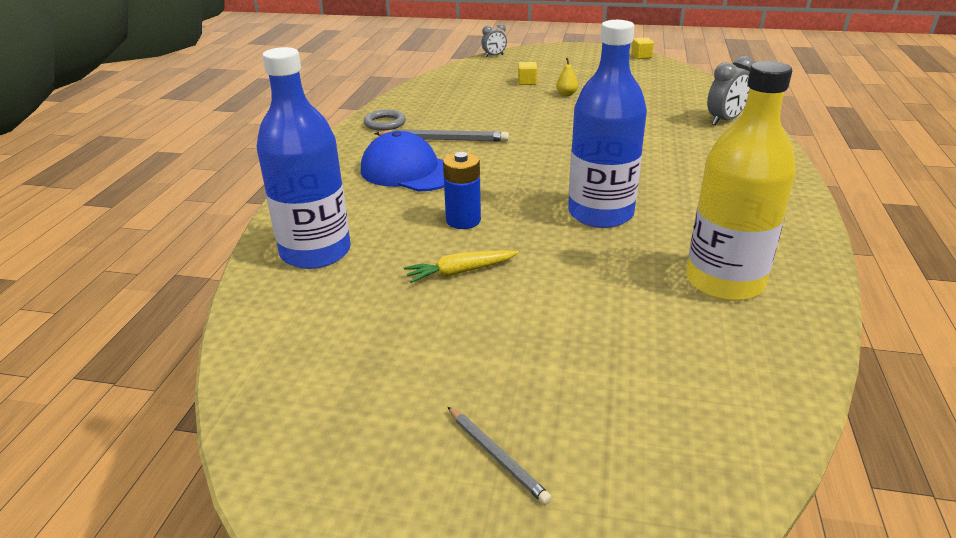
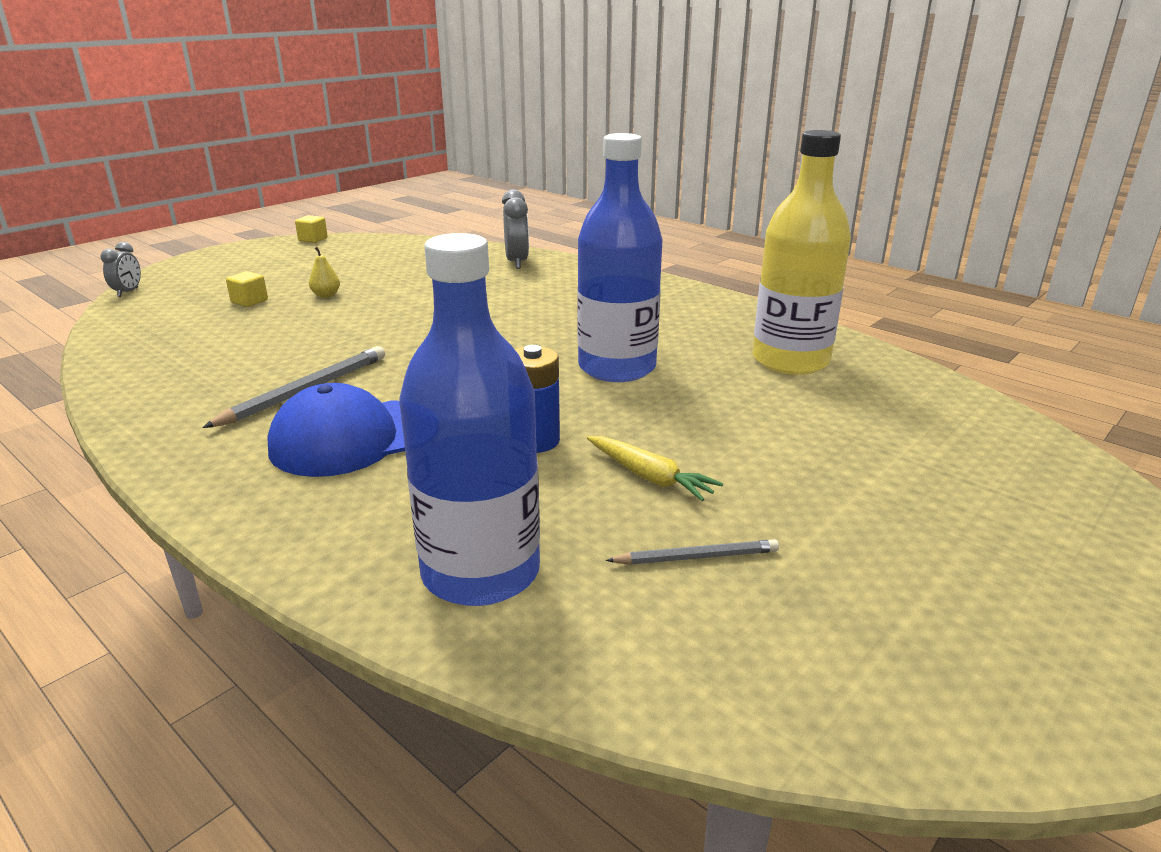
camera: 60 degrees left, 5 degrees down
grey ring [364,109,406,131] -> none
yellow carrot [404,250,519,283] -> yellow carrot turned 60 degrees counterclockwise [587,436,723,501]
grey pencil [448,407,552,505] -> grey pencil moved to [606,539,779,565]

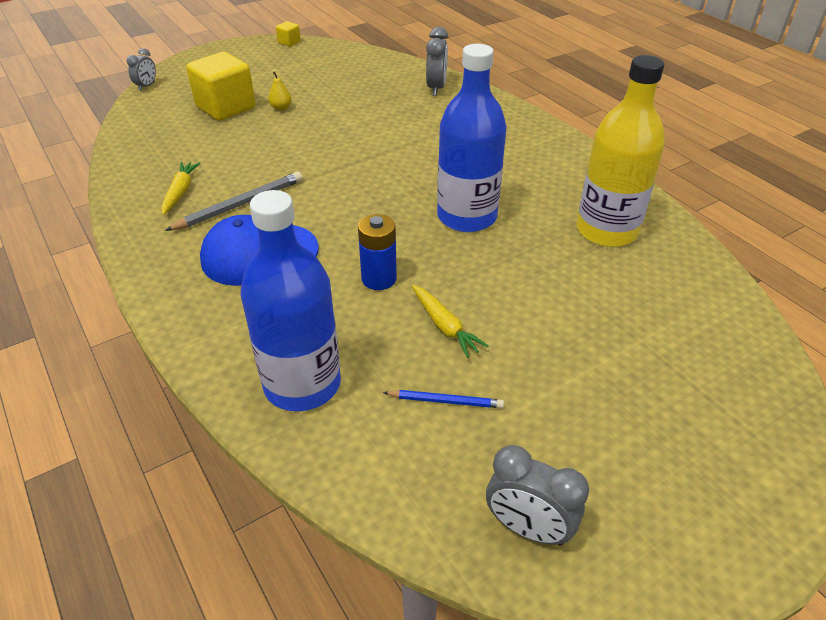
camera: 15 degrees right, 15 degrees up
yellow cube [226,271,268,307] -> yellow cube [186,52,256,121], size x2.29
grey pencil [606,539,779,565] -> blue pencil [383,390,504,408]
none -> yellow carrot [162,162,201,215]
none -> grey clock [486,445,589,545]

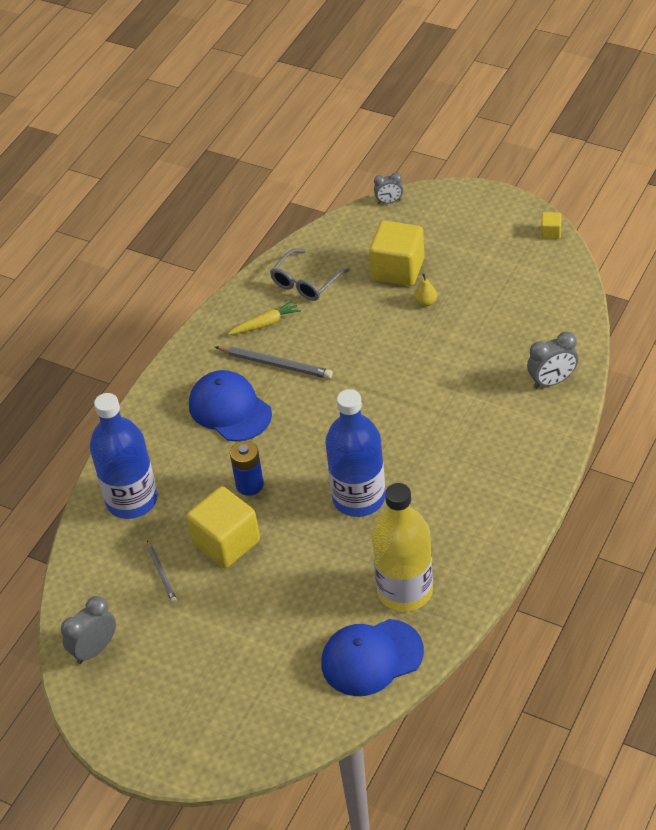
camera: 65 degrees right, 5 degrees up
blue pencil [383,390,504,408] -> grey pencil [147,540,177,603]
yellow carrot [412,285,489,358] -> yellow cube [186,486,260,568]
grey clock [486,445,589,545] -> grey clock turned 45 degrees clockwise [61,596,116,664]
none -> grey glasses [270,249,350,301]
none -> blue cap [321,619,424,696]

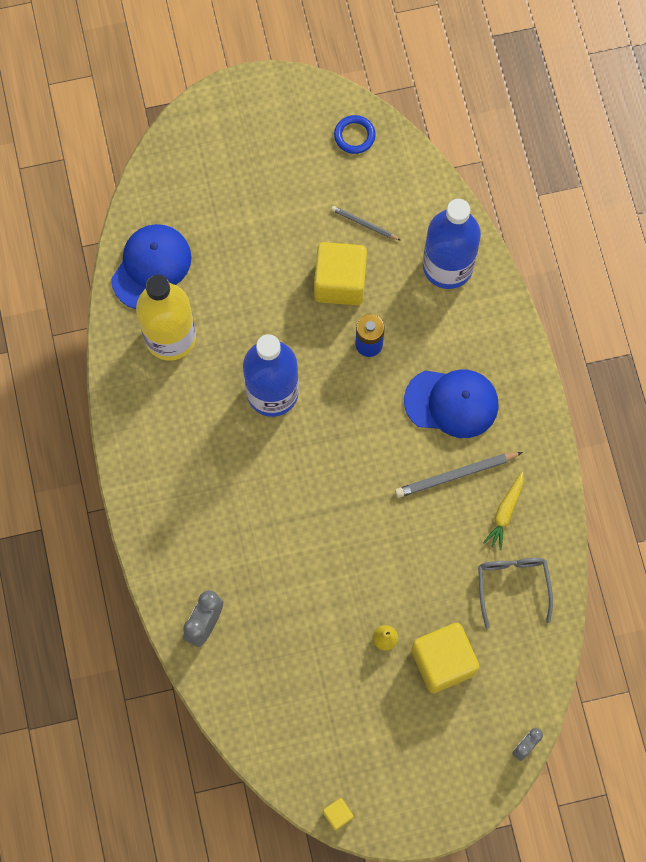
camera: 135 degrees right, 25 degrees up
grey clock [61,596,116,664] -> blue ring [334,115,376,154]

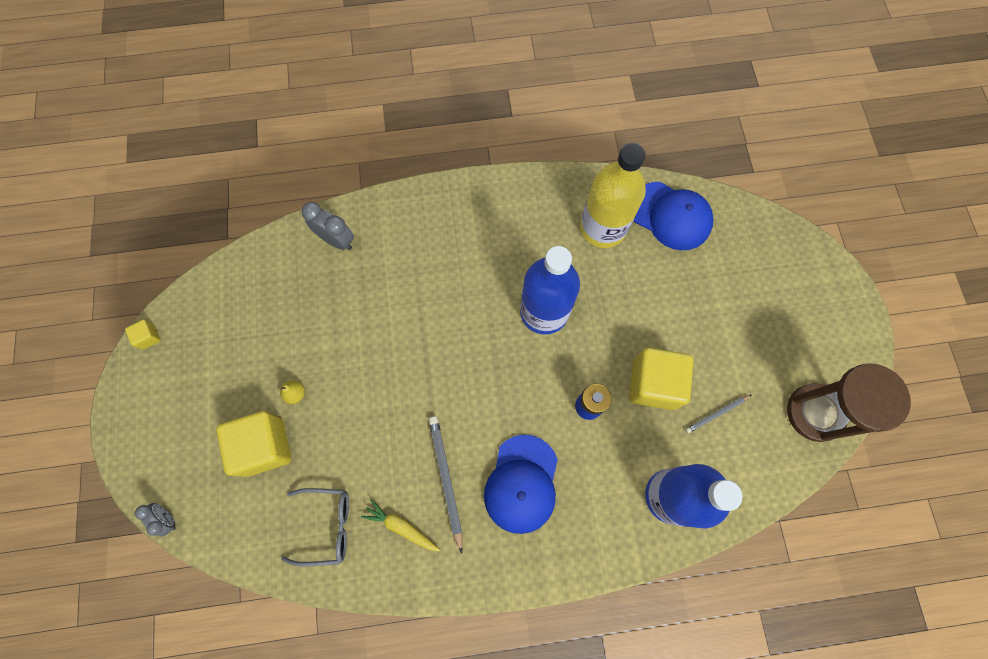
camera: 95 degrees right, 0 degrees up
grey pencil [331,206,401,241] -> grey pencil turned 150 degrees counterclockwise [685,395,751,433]
blue ring [334,115,376,154] -> brown hourglass [787,363,911,442]

